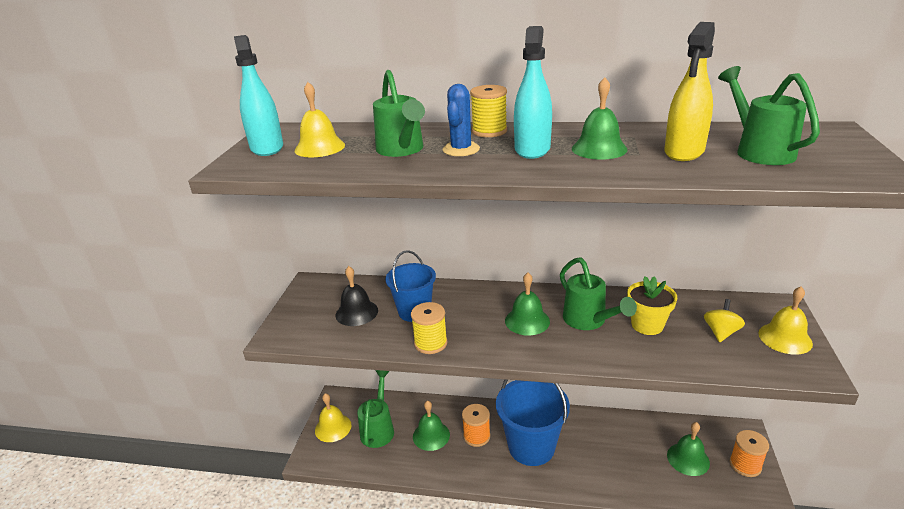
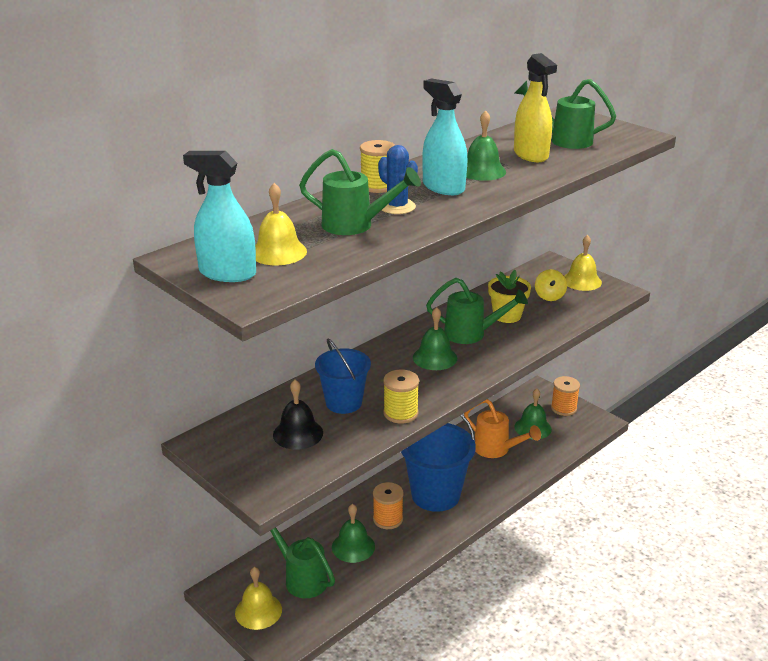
camera: 55 degrees left, 0 degrees up
yellow spinning top [704,299,745,342] -> yellow spinning top turned 150 degrees counterclockwise [535,269,567,301]
none -> orange watering can [464,399,541,458]

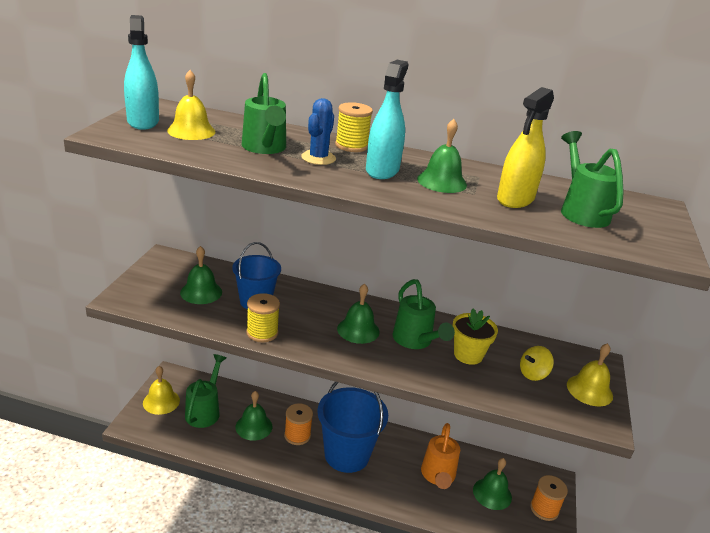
camera: 55 degrees right, 0 degrees up
black bell [273,380,323,450] -> green bell [180,246,222,304]

